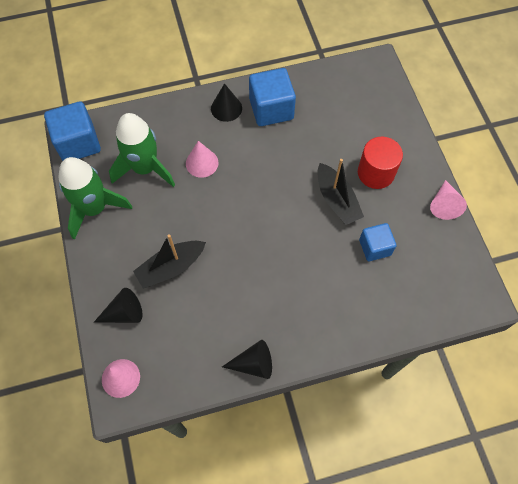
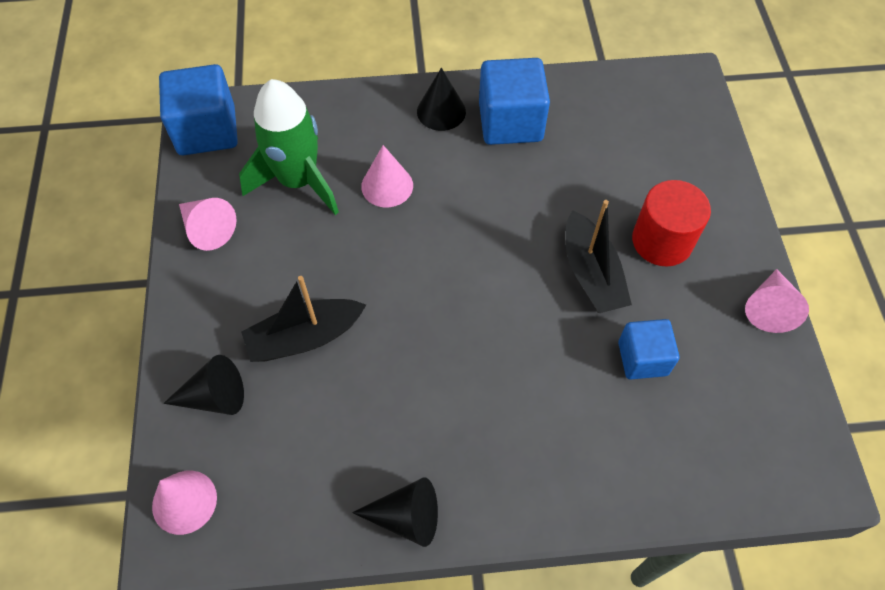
camera: 10 degrees right, 5 degrees down
green rocket [58,157,132,240] -> pink cone [179,198,237,251]

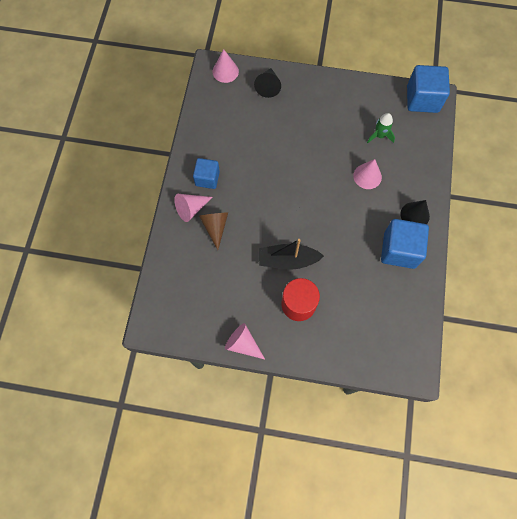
camera: 105 degrees right, 10 degrees up
pink cone [179,198,237,251] -> pink cone moved to [174,194,212,222]
green rocket [239,79,339,215] -> green rocket [367,113,395,143], size x0.51
black boat [241,276,366,362] -> none
black cone [352,477,438,547] -> none
blue cube [618,319,679,380] -> blue cube moved to [193,158,220,189]
none -> brown cone [199,212,228,250]

